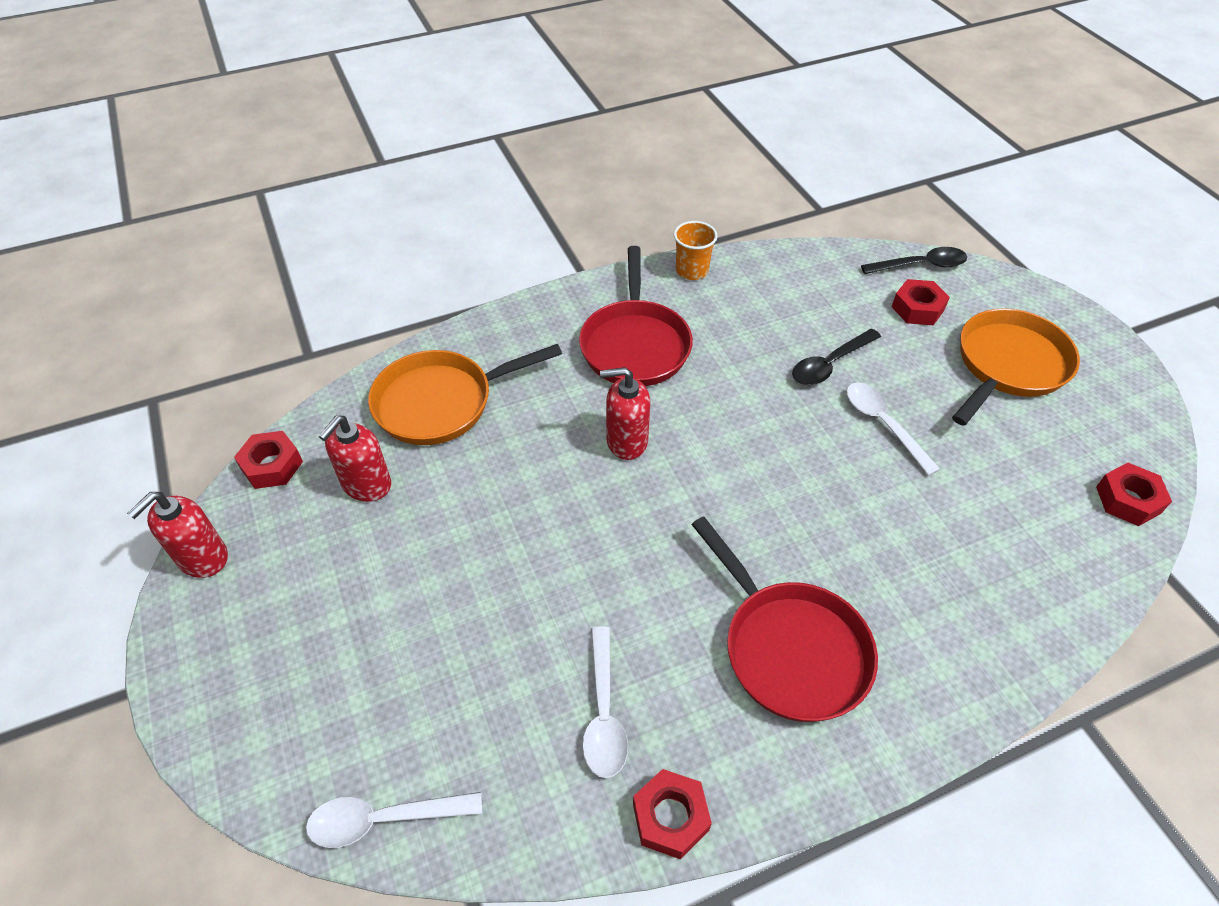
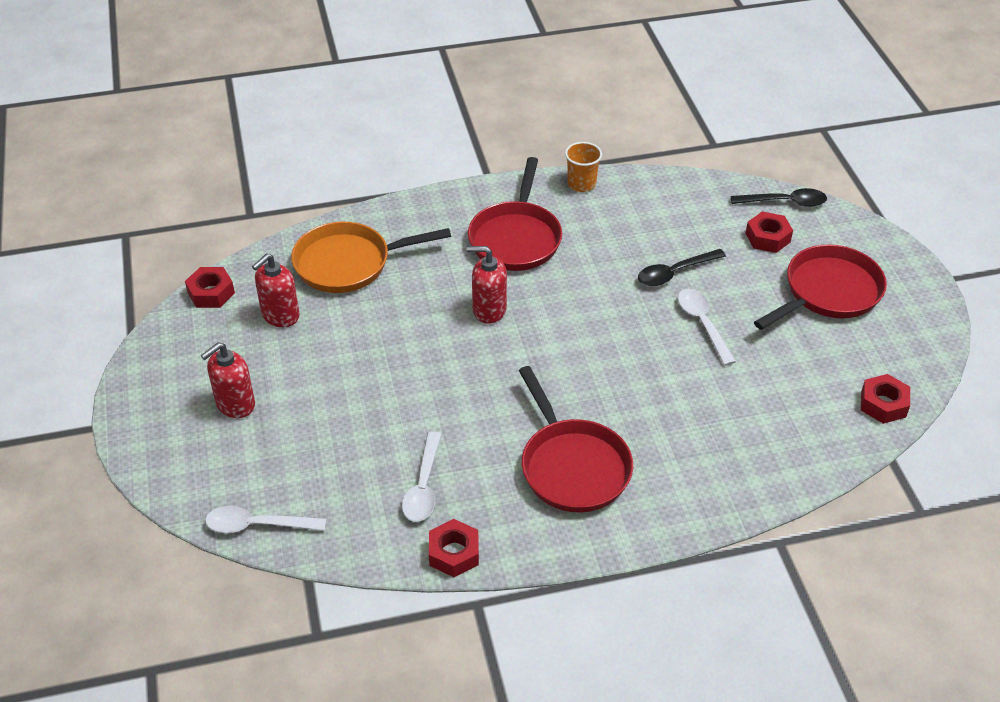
camera: 10 degrees right, 5 degrees down
red soap dispenser [127,492,228,578] -> red soap dispenser moved to [201,342,255,418]
orange pan [952,308,1080,426] -> red pan [754,244,887,330]

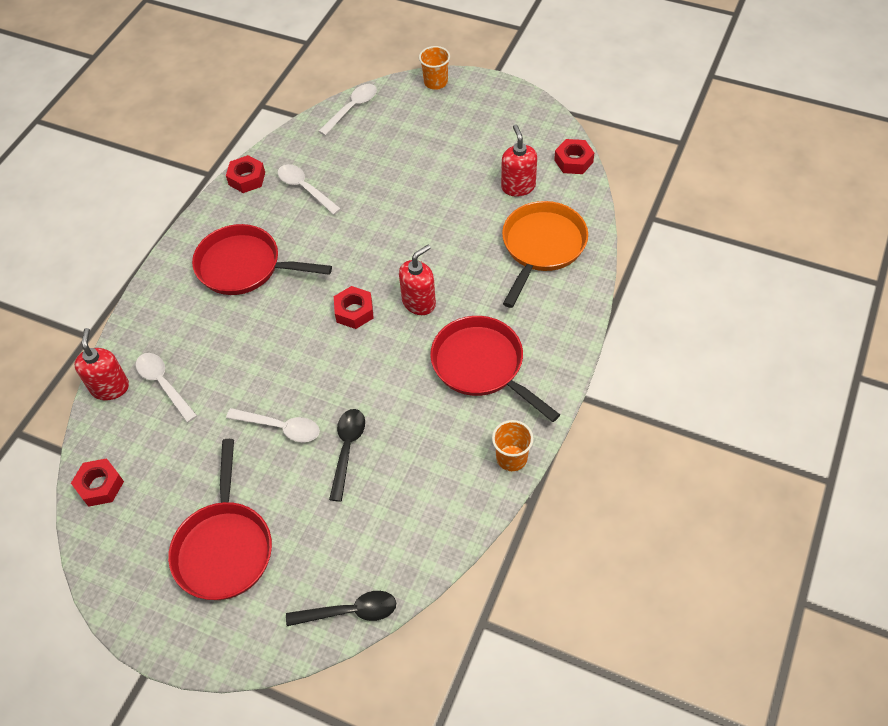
camera: 130 degrees right, 10 degrees up
red soap dispenser [201,342,255,418] -> red soap dispenser moved to [74,328,129,400]
black spoon [731,188,827,207] -> black spoon turned 135 degrees counterclockwise [286,591,396,626]
red nut [745,212,793,253] -> red nut moved to [334,286,374,329]
none -> white spoon [136,353,197,423]
none -> orange cup [419,46,450,90]

